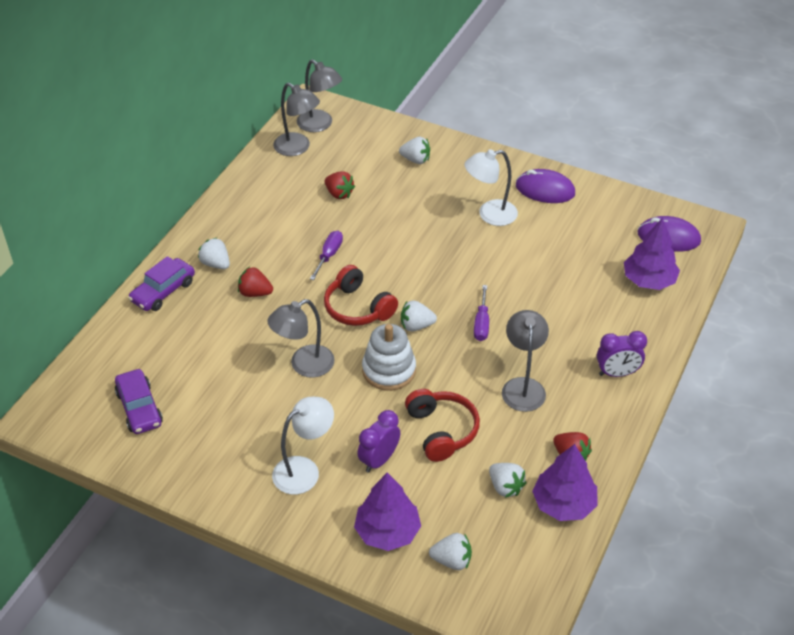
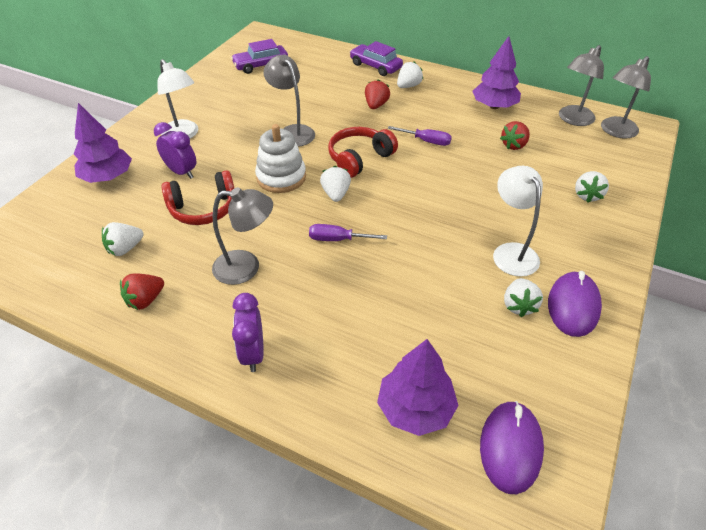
camera: 90 degrees right, 0 degrees up
white strawberry [429,533,472,570] -> white strawberry moved to [504,278,543,317]
purple tree [532,444,598,521] -> purple tree moved to [472,36,521,109]

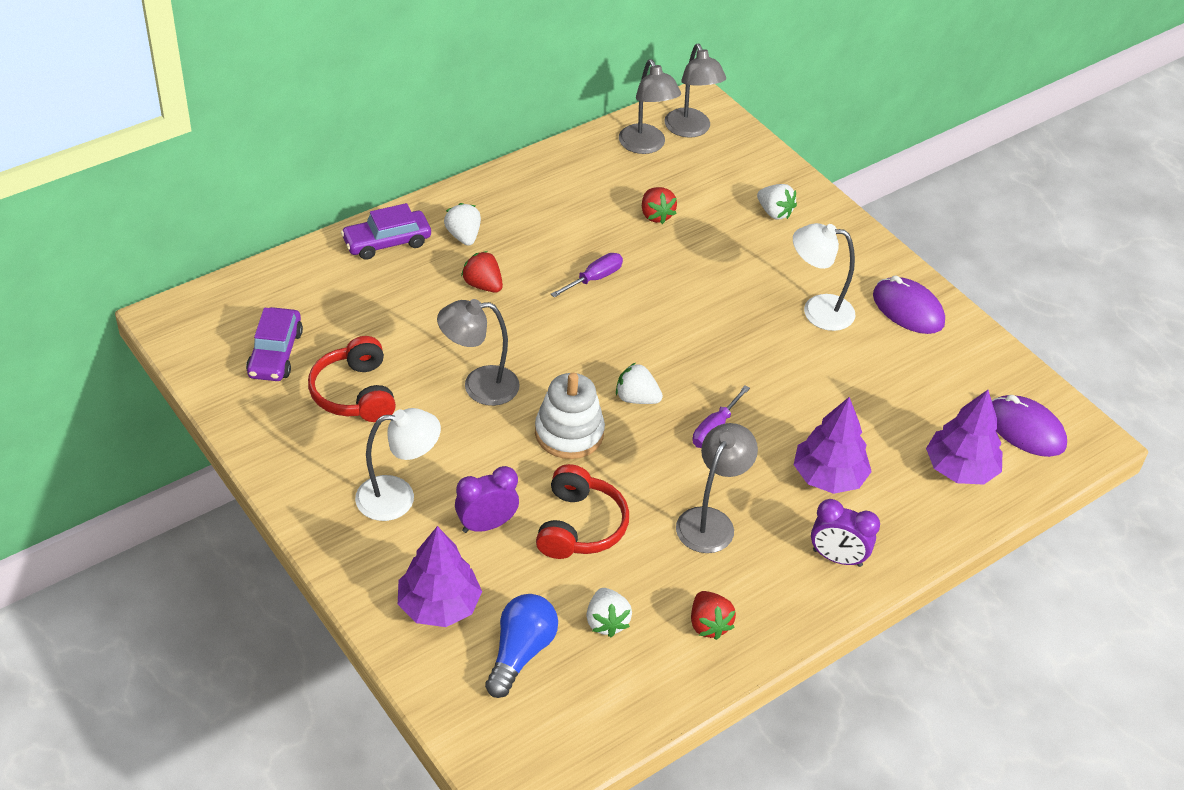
camera: 65 degrees left, 0 degrees up
red headphones [328,127,398,178] -> red headphones moved to [308,336,396,422]
purple tree [472,36,521,109] -> purple tree moved to [794,397,872,494]
white strawberry [504,278,543,317] -> none
none -> blue light bulb [485,594,558,698]

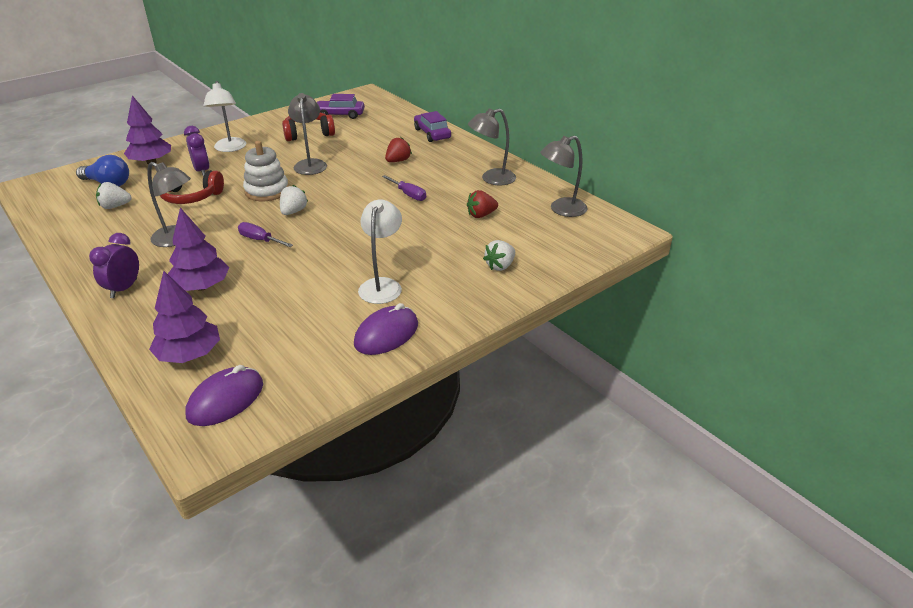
camera: 90 degrees right, 10 degrees down
white strawberry [444,203,481,246] -> none
grey lamp [664,44,726,138] -> grey lamp moved to [468,109,516,185]
red strawberry [691,591,736,640] -> none

